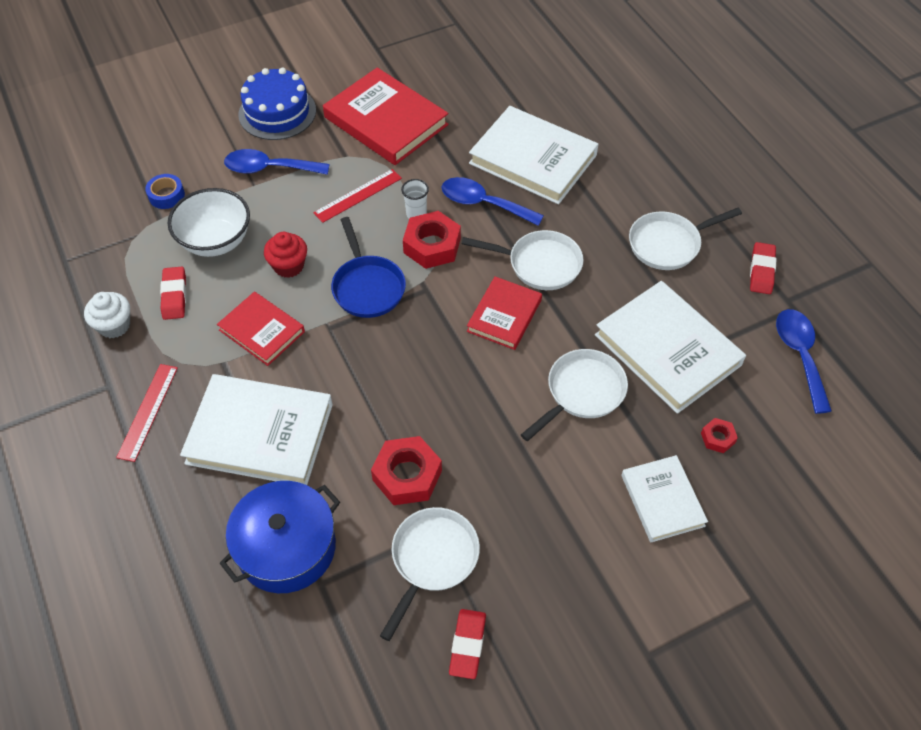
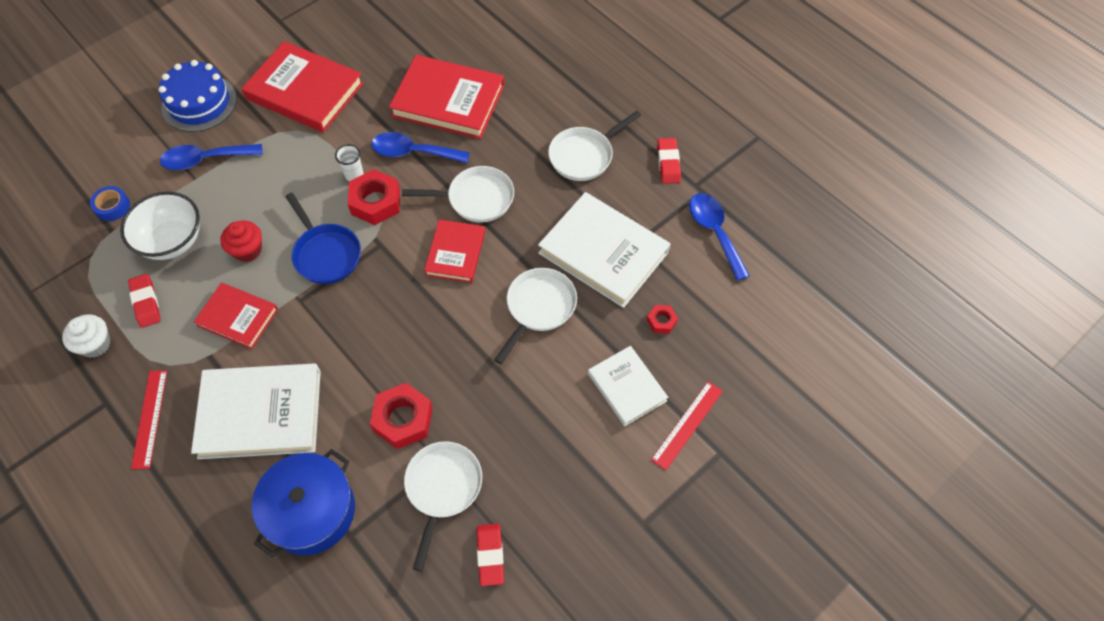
camera: 15 degrees left, 5 degrees up
red ruler [313,169,402,223] -> red ruler moved to [651,381,723,470]
white book [469,106,599,204] -> red book [389,55,504,139]

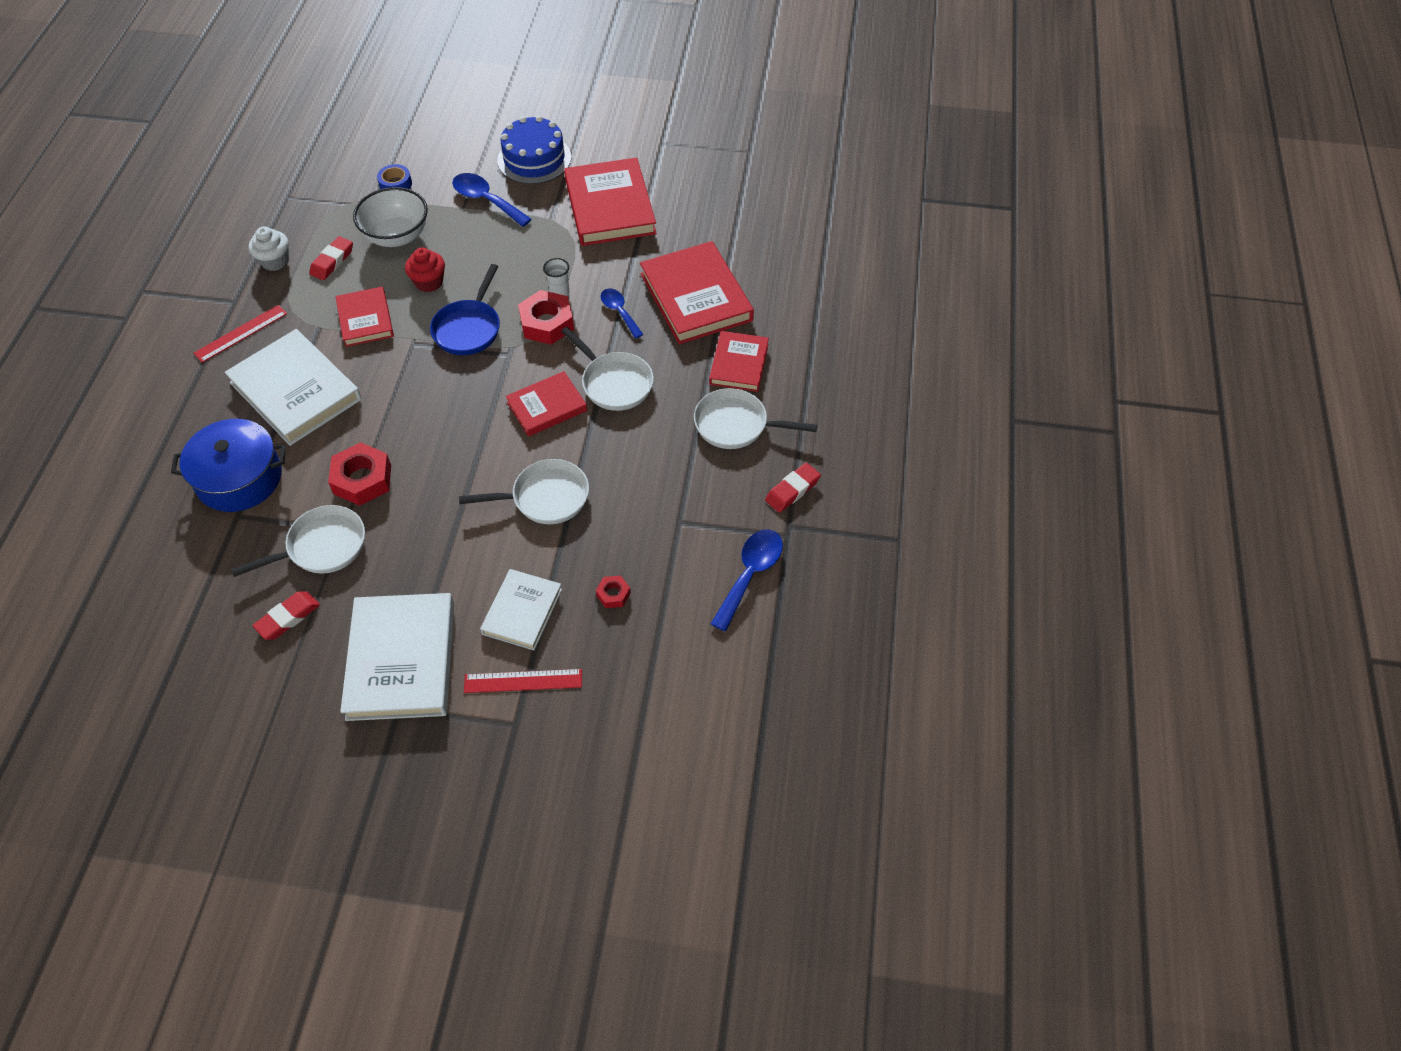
camera: 50 degrees right, 5 degrees down
blue spoon [371,132,470,163] -> blue spoon [601,289,644,339], size x0.66
white book [538,192,670,308] -> white book moved to [340,593,454,721]
none -> red book [709,331,769,392]

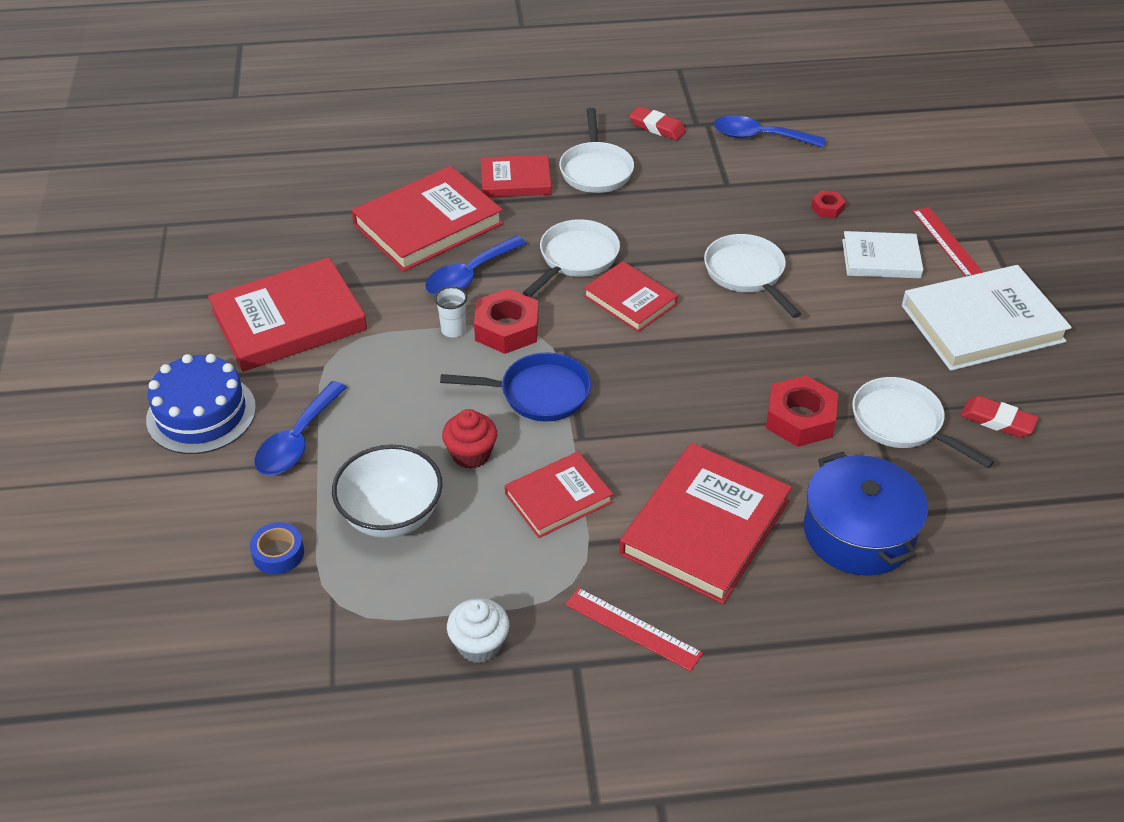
camera: 105 degrees left, 10 degrees down
white book [225,329,362,446] -> red book [619,443,792,604]
red eraser [309,236,353,280] -> none
blue spoon [601,289,644,339] -> blue spoon [425,236,527,295], size x1.51

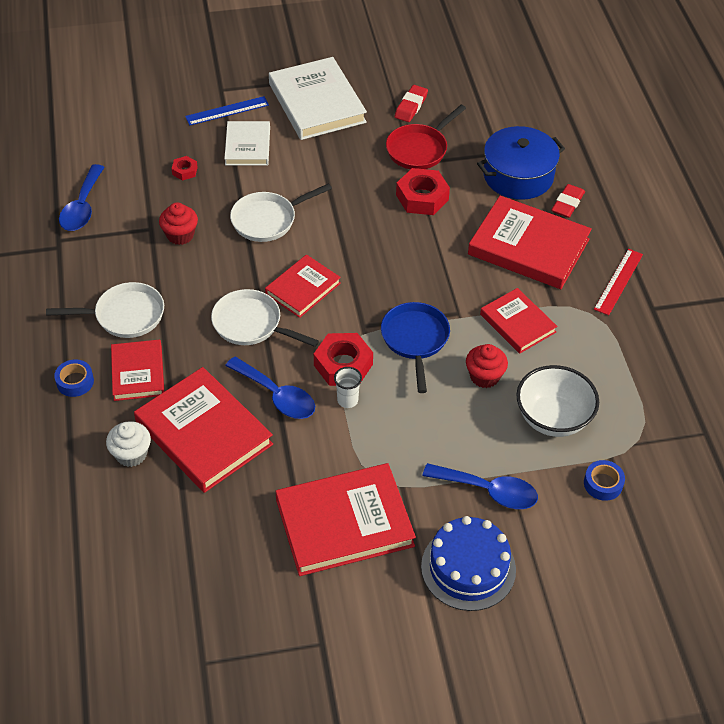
camera: 95 degrees left, 5 degrees up
red book [208,257,367,372] -> red book turned 75 degrees counterclockwise [275,463,416,576]
white cupcake [447,598,509,663] -> white cupcake moved to [106,421,151,467]
red eraser [629,106,686,140] -> red eraser moved to [551,184,585,218]
white pan [852,377,995,468] -> red pan [386,105,466,169]
red ruler [912,207,983,277] -> blue ruler [185,96,269,126]
none -> blue tape [54,359,94,397]
none -> red cupcake [159,202,198,245]

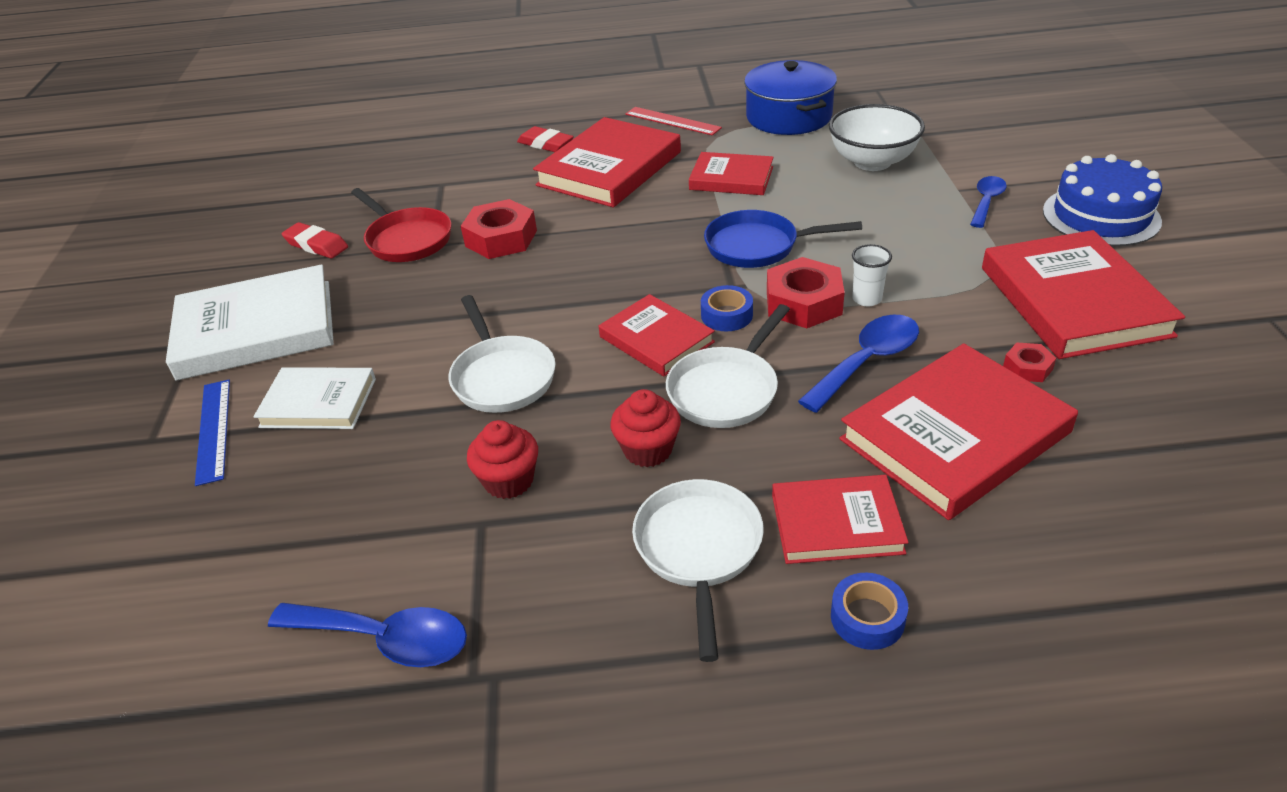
camera: 80 degrees left, 10 degrees down
white cupcake [106,421,151,467] -> none
red nut [172,156,198,181] -> red nut moved to [1003,343,1056,382]
blue spoon [423,463,538,509] -> blue spoon [970,176,1007,228], size x0.66
red cupcake [466,344,508,388] -> red cupcake moved to [611,389,681,467]
blue pot [477,126,565,200] -> blue pot moved to [744,60,837,135]
red book [480,288,558,354] -> red book turned 45 degrees clockwise [689,152,774,195]
blue tape [584,460,625,501] -> blue tape moved to [701,285,753,331]

